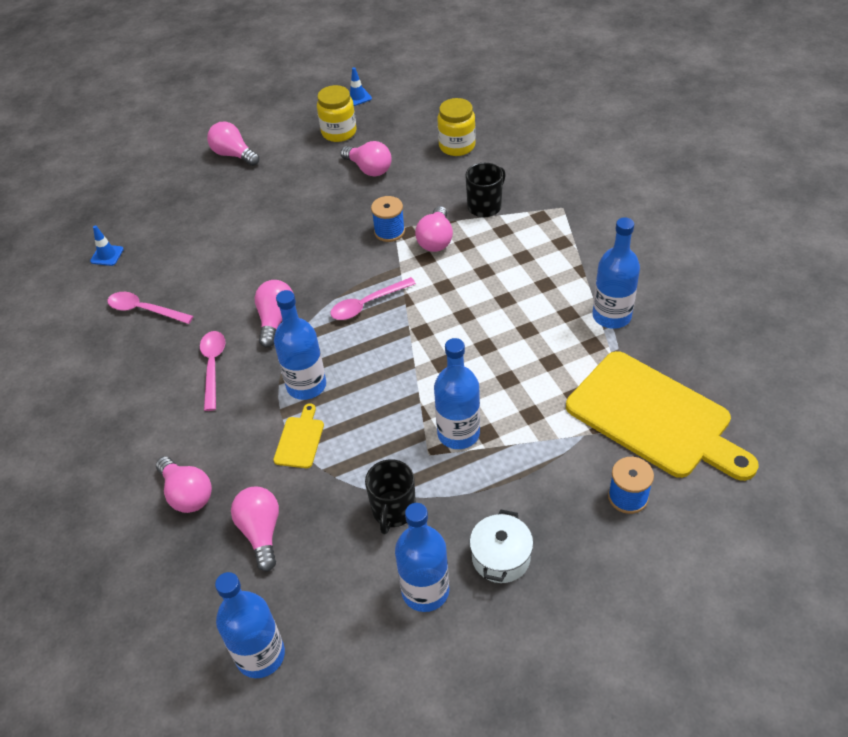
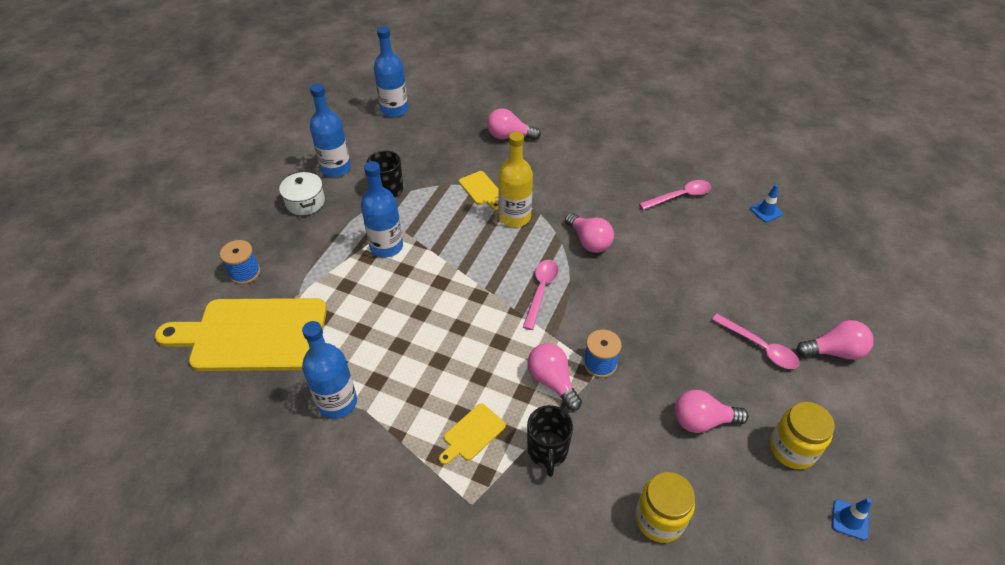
camera: 135 degrees right, 0 degrees up
pink spoon [200,331,225,411] -> pink spoon moved to [712,314,800,369]
pink light bulb [231,487,279,571] -> none
blue bottle [274,290,326,400] -> yellow bottle [498,132,533,227]
none -> yellow cutting board [439,404,506,465]

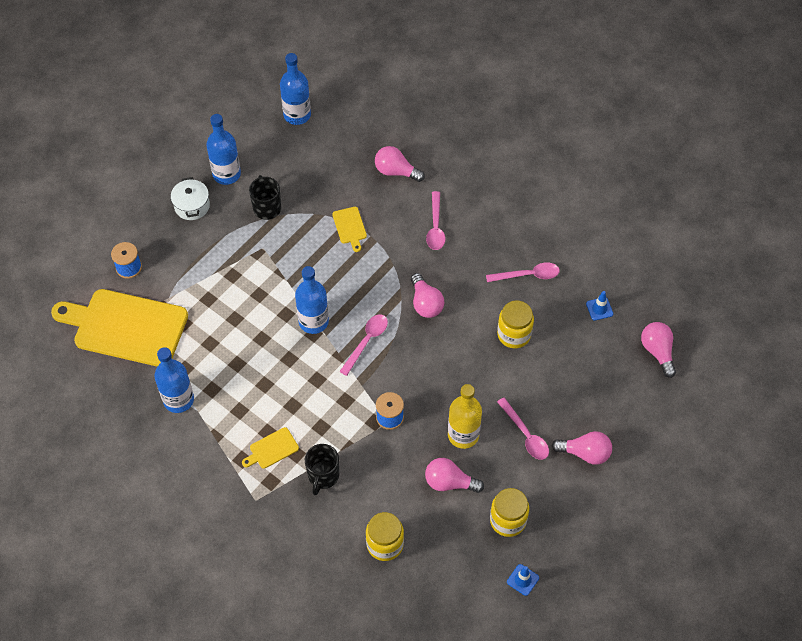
camera: 15 degrees right, 10 degrees up
blue bottle [361,161,403,258] -> blue bottle moved to [295,266,329,334]
yellow bottle [498,132,533,227] -> yellow bottle moved to [448,384,482,449]
pink light bulb [527,343,582,411] -> pink light bulb moved to [641,322,676,378]
none -> pink spoon [426,191,445,250]
none -> yellow jar [497,300,534,348]

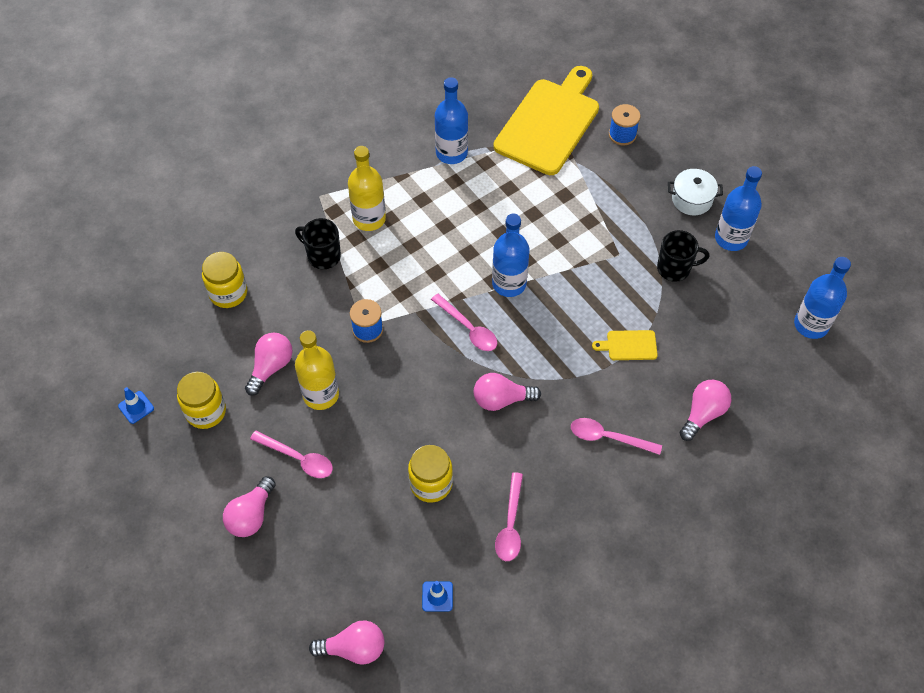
camera: 105 degrees right, 0 degrees up
yellow cutting board [242,427,299,469] -> yellow bottle [348,146,386,231]
pink spoon [497,397,549,460] -> pink spoon turned 135 degrees counterclockwise [250,431,333,478]

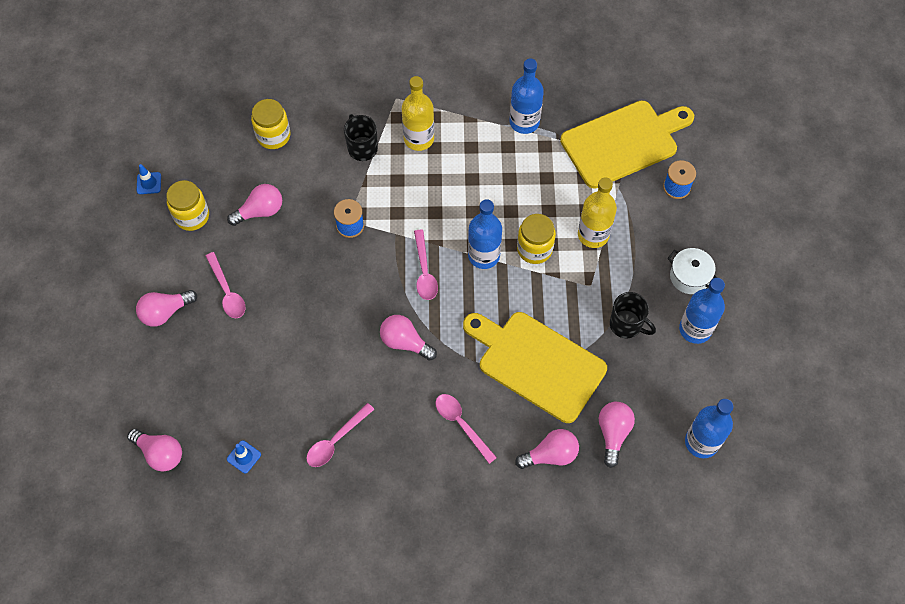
camera: 35 degrees right, 5 degrees up
yellow bottle [295,330,339,410] -> yellow bottle moved to [578,177,617,248]
yellow jar [408,445,453,503] -> yellow jar moved to [517,214,556,264]
yellow cutting board [592,330,658,360] -> yellow cutting board [463,312,607,423], size x2.46
none -> pink light bulb [599,402,635,468]

